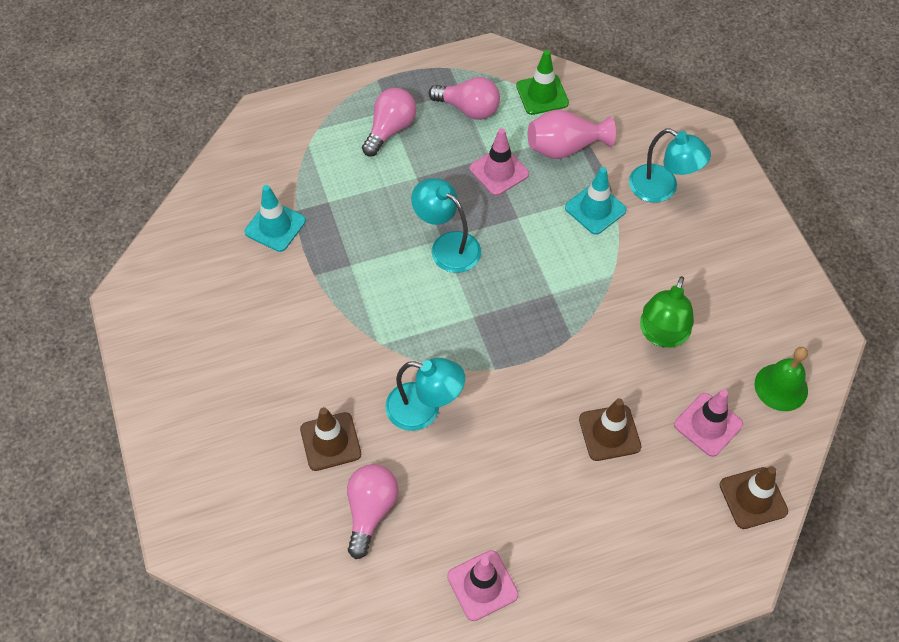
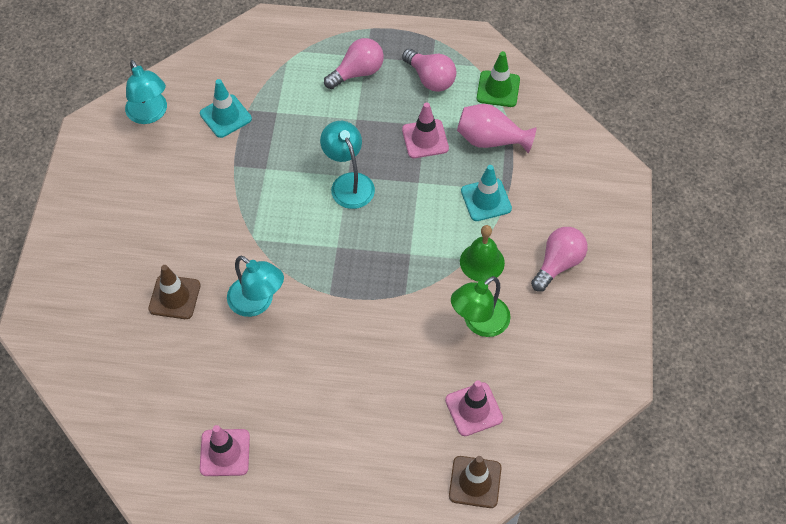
camera: 25 degrees right, 0 degrees up
pink light bulb [347,464,399,559] -> pink light bulb moved to [531,227,588,292]
brown traffic cone [579,398,641,461] -> none
turquoise lamp [629,128,711,203] -> turquoise lamp moved to [125,60,167,124]
green bell [755,347,808,411] -> green bell moved to [460,225,505,282]

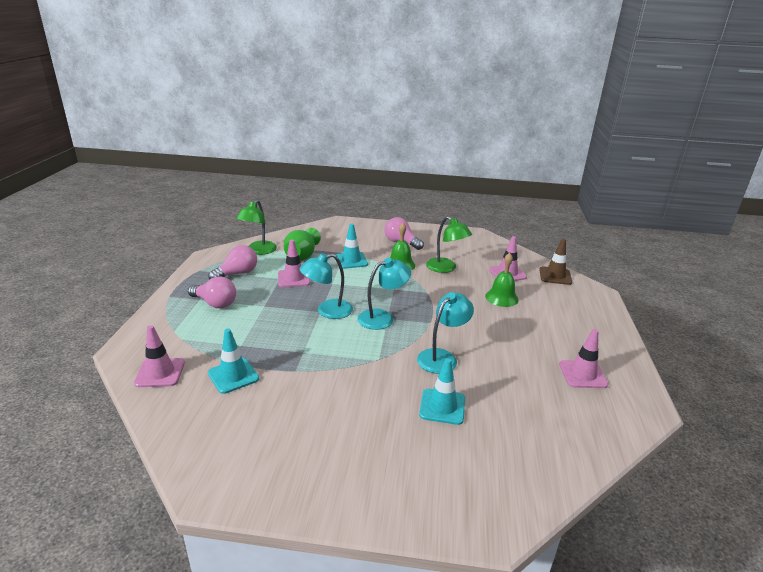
camera: 90 degrees left, 30 degrees down
turquoise lamp [125,60,167,124] -> turquoise lamp moved to [358,258,411,330]
brown traffic cone [148,265,201,319] -> turquoise traffic cone [419,358,465,425]
pink light bulb [324,38,384,89] -> pink light bulb turned 150 degrees clockwise [188,276,236,308]
pink vase [457,104,536,153] -> green vase [284,228,321,261]
green traffic cone [477,51,520,107] -> green lamp [236,200,277,255]
none -> pink traffic cone [134,325,185,387]
none -> green bell [485,253,519,307]

